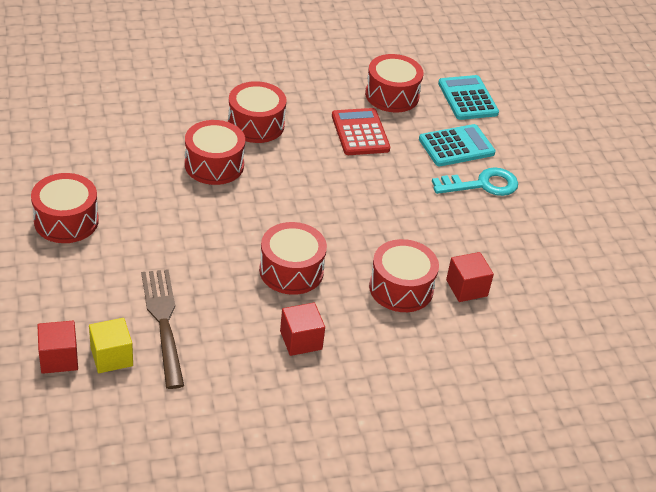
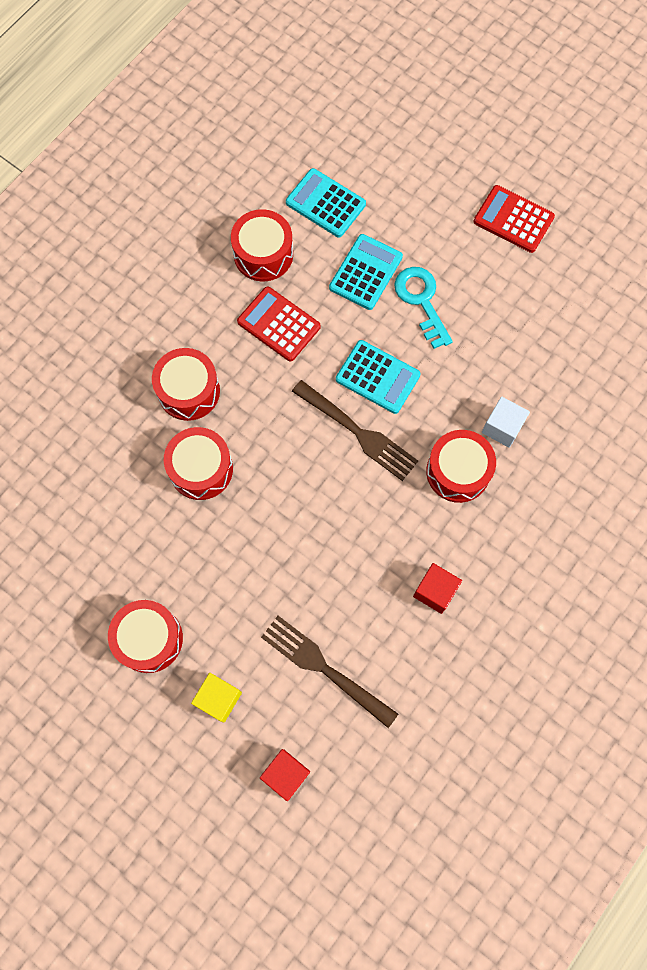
camera: 35 degrees left, 30 degrees up
yellow cube [89,318,133,373] -> yellow cube moved to [191,673,242,723]
red drum [259,222,327,295] -> none
turquoise key [432,167,518,196] -> turquoise key turned 60 degrees counterclockwise [394,267,453,349]
red cube [446,252,494,302] -> white cube [482,397,530,448]
none -> brown fork [292,380,418,481]
none -> turquoise calculator [336,340,421,414]
none -> red calculator [474,185,555,253]

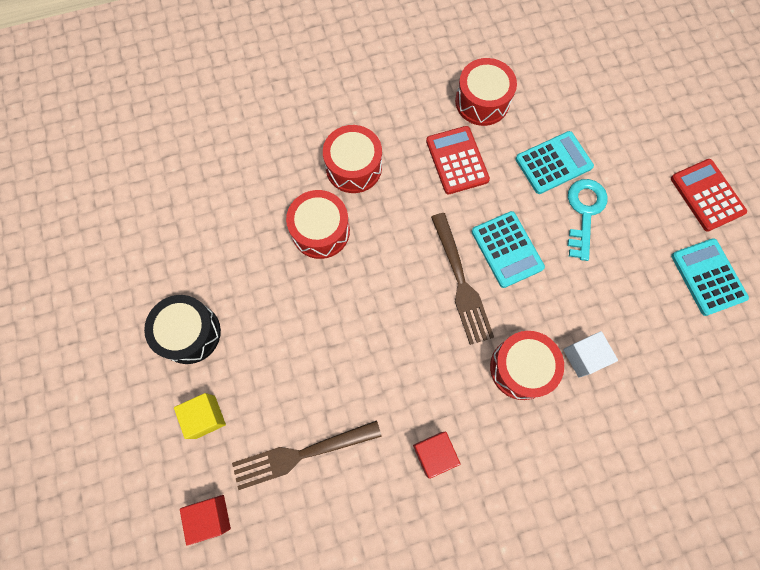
camera: 35 degrees right, 0 degrees up
red drum [108,600,183,673] -> black drum [144,295,221,364]
brown fork [261,616,398,728] -> brown fork turned 90 degrees counterclockwise [232,420,382,490]
turquoise calculator [286,168,366,237] -> turquoise calculator moved to [671,238,749,316]

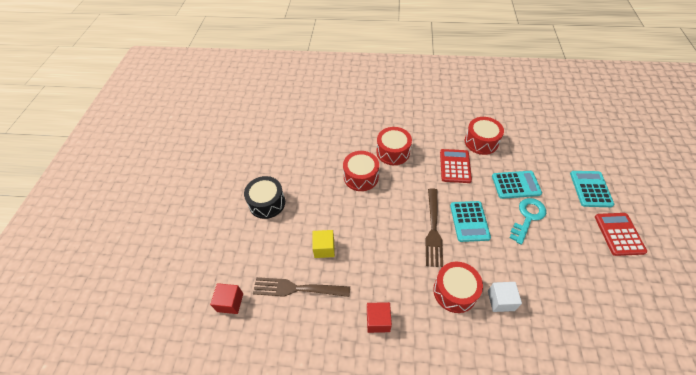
camera: 25 degrees right, 20 degrees down
yellow cube [174,393,226,439] -> yellow cube moved to [312,230,335,258]
turquoise calculator [671,238,749,316] -> turquoise calculator moved to [570,171,615,207]

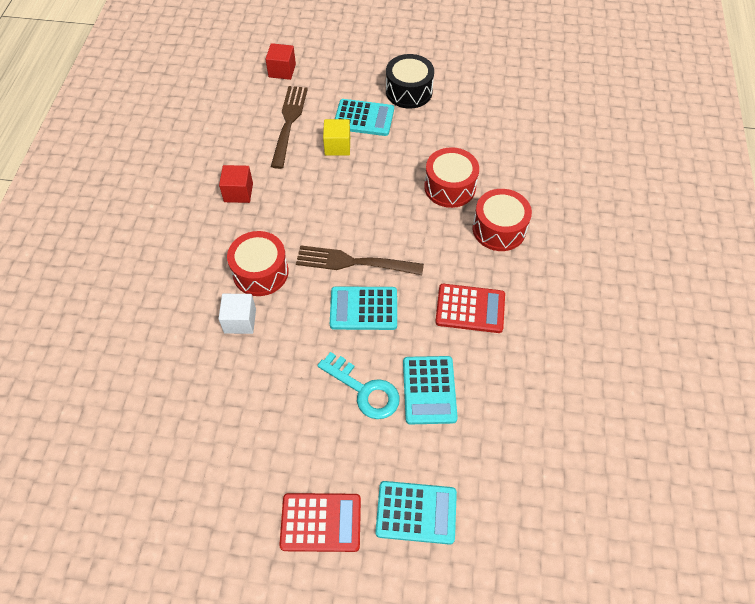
camera: 90 degrees right, 5 degrees up
red drum [465,117,504,155] -> none
none -> turquoise calculator [335,99,394,136]

